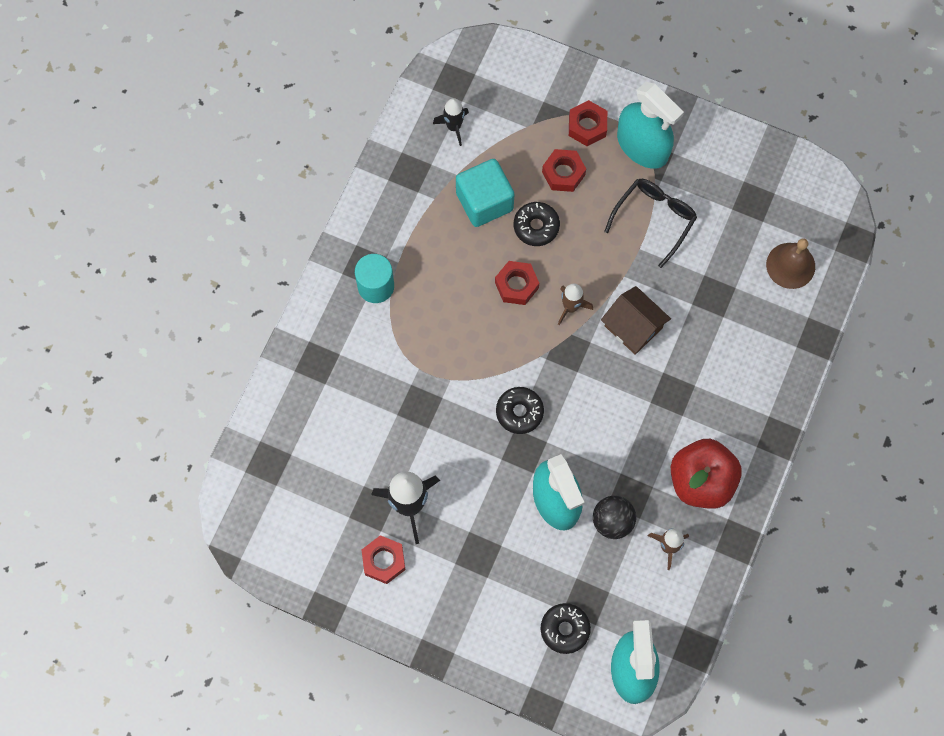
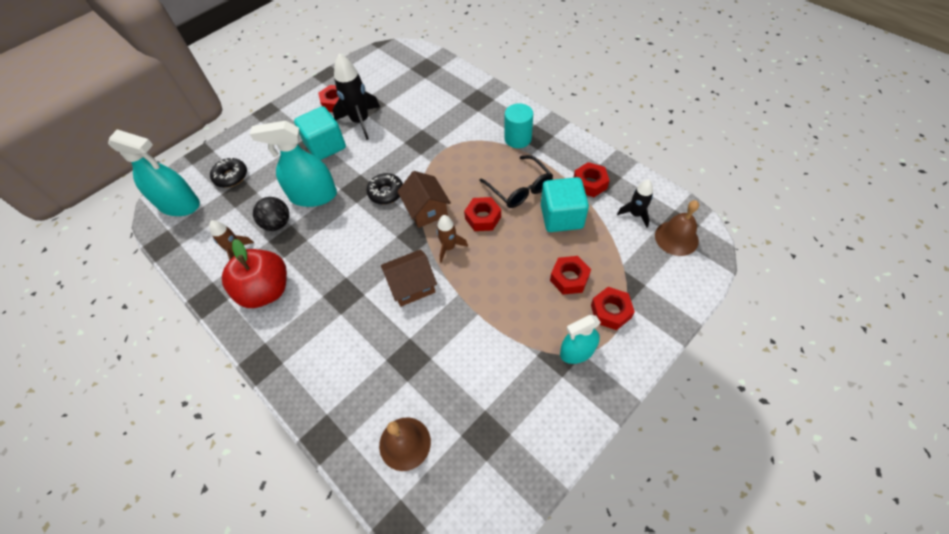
camera: 115 degrees right, 15 degrees down
black donut [514,202,560,246] -> none
black glasses [604,179,697,268] -> black glasses moved to [479,155,553,208]
turquoise spray bottle [617,82,684,169] -> turquoise spray bottle [560,315,601,364], size x0.63
none -> turquoise cube [294,106,346,160]
none -> brown house [397,171,451,228]
none -> red nut [573,162,610,197]
none -> brown bell [655,200,699,256]

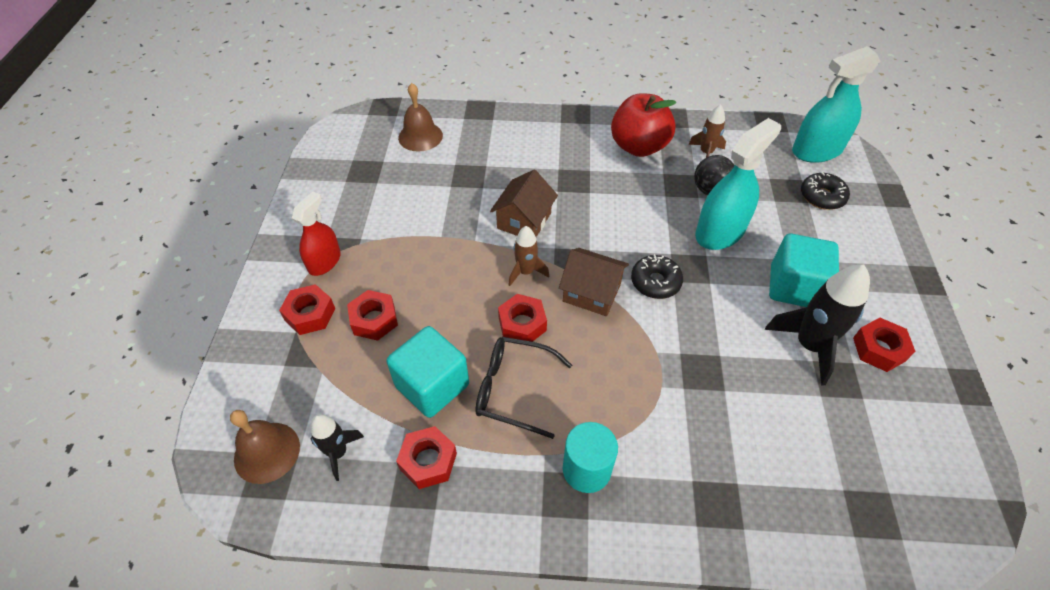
camera: 135 degrees right, 5 degrees down
turquoise spray bottle [560,315,601,364] -> red spray bottle [292,191,341,276]

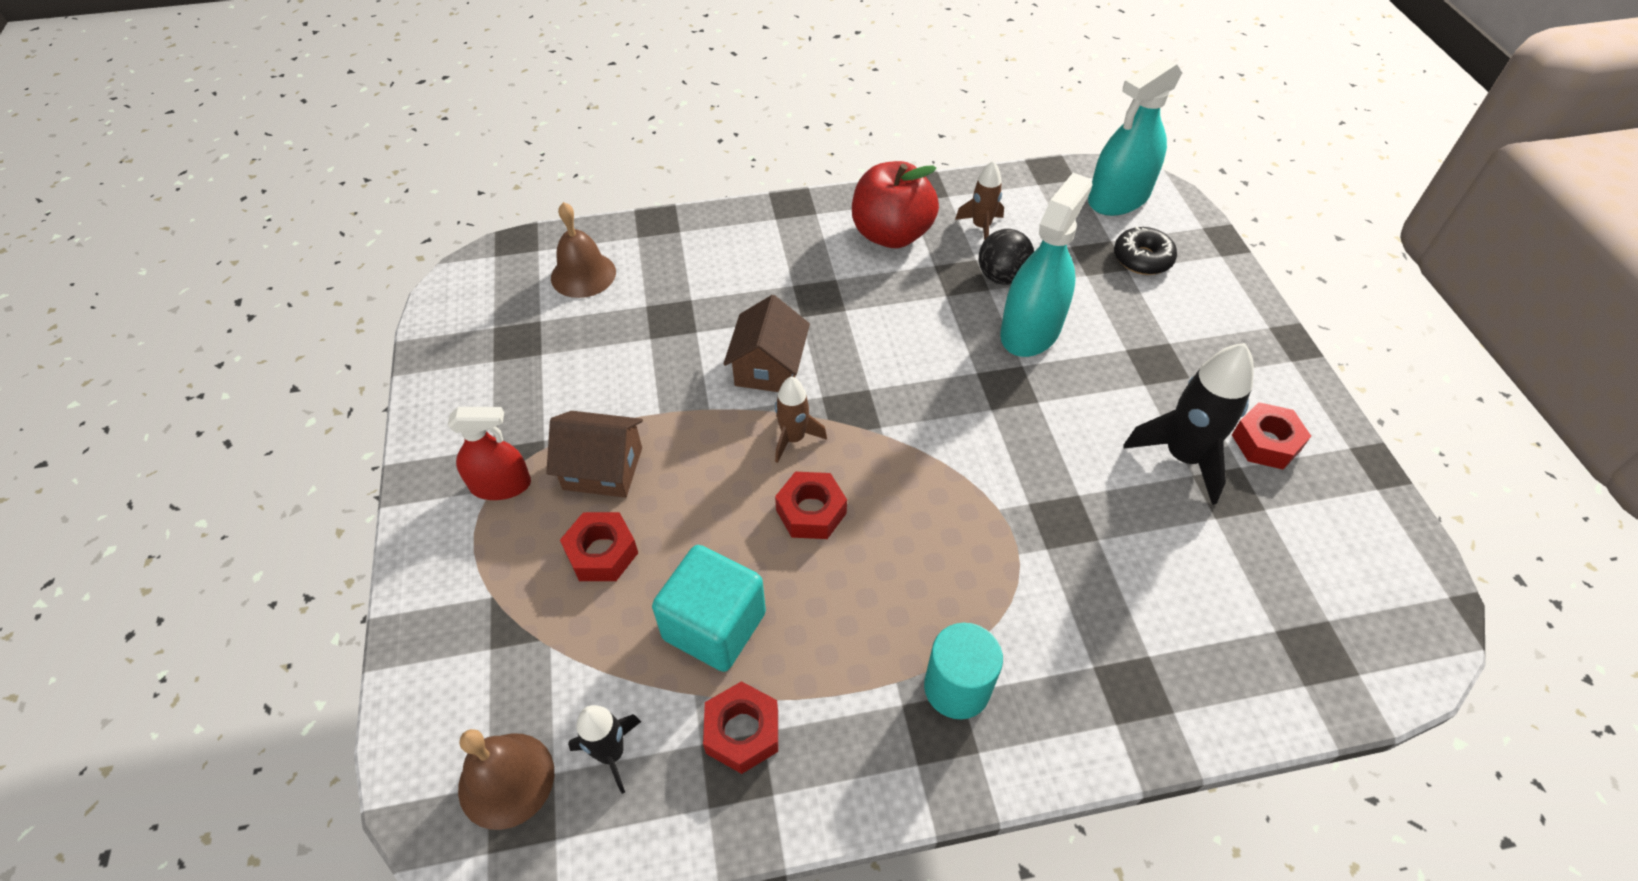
camera: 15 degrees left, 0 degrees up
red nut [279,284,335,335] -> none
red spray bottle [292,191,341,276] -> red spray bottle turned 75 degrees clockwise [447,407,531,500]
black glasses [475,337,572,439] -> none
brown house [559,248,629,316] -> brown house moved to [546,411,643,498]
black donut [631,254,683,299] -> none
turquoise cube [769,234,839,307] -> none

